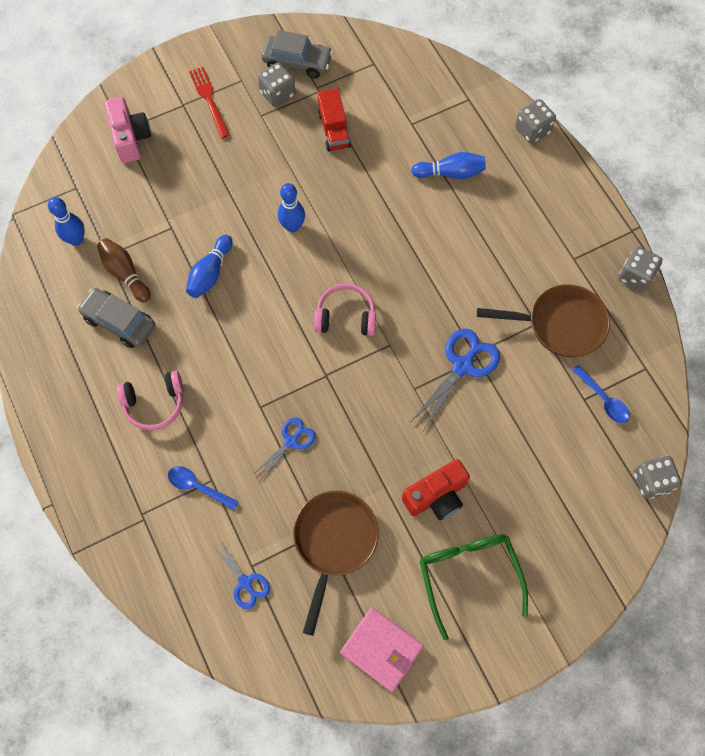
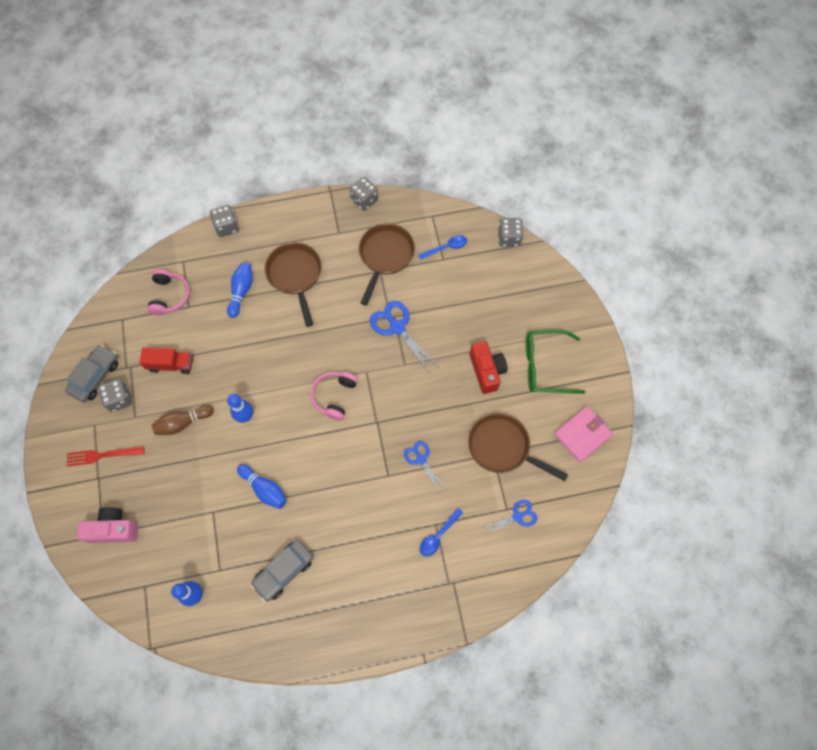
camera: 75 degrees left, 0 degrees up
brown bowling pin [97,238,151,303] -> brown bowling pin moved to [151,405,214,435]
pink headphones [117,371,184,431] -> pink headphones moved to [147,269,190,316]
none -> brown pan [265,242,321,327]

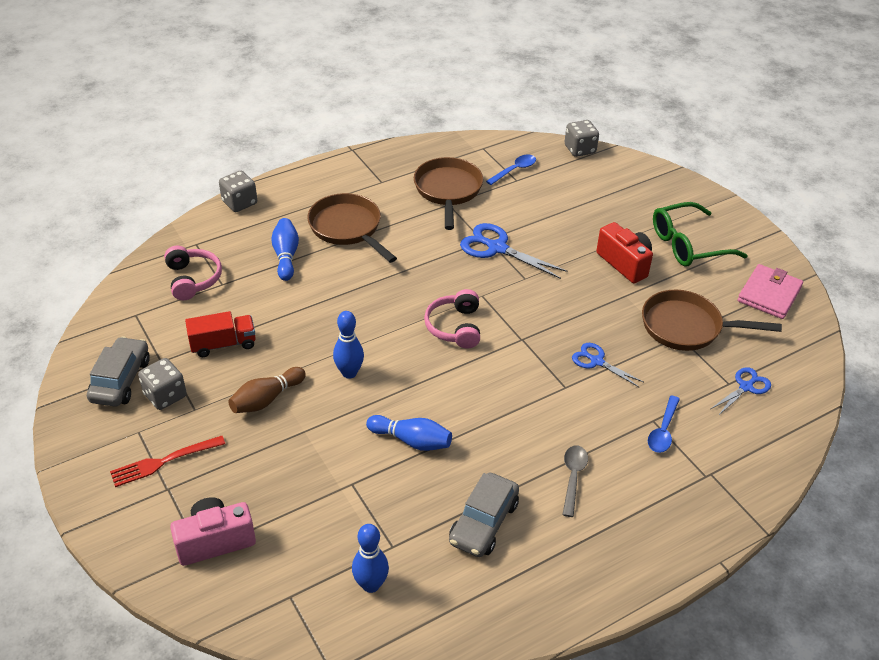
camera: 20 degrees left, 25 degrees down
grey dice [349,177,378,211] -> none
none -> grey spoon [562,446,588,517]

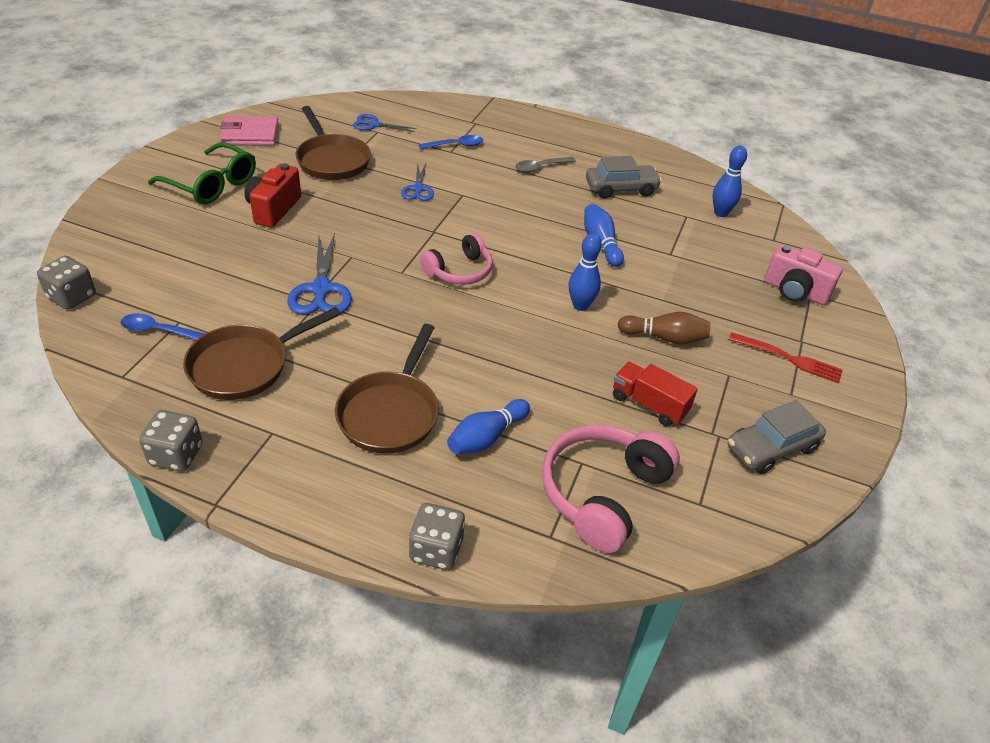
camera: 130 degrees left, 0 degrees up
grey dice [138,358,187,410] -> grey dice moved to [139,410,203,471]
pink headphones [164,245,222,300] -> pink headphones [542,425,680,553], size x1.54

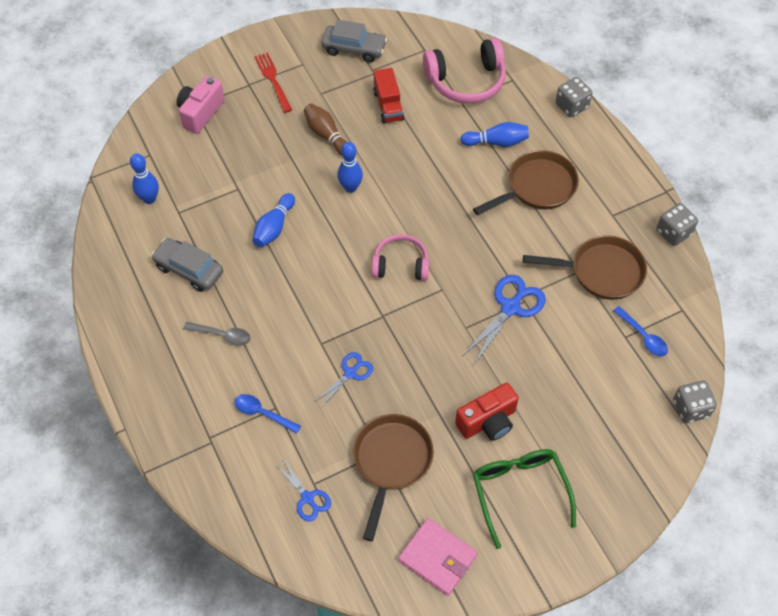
camera: 135 degrees left, 15 degrees up
pink camera [764,244,843,305] -> pink camera turned 135 degrees counterclockwise [177,76,225,134]

